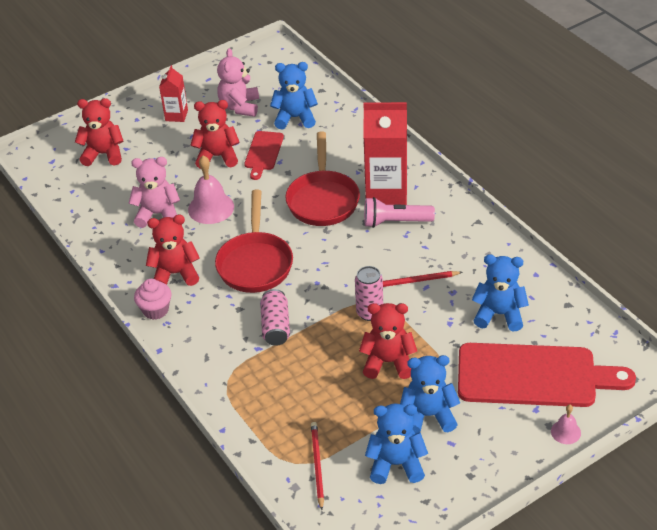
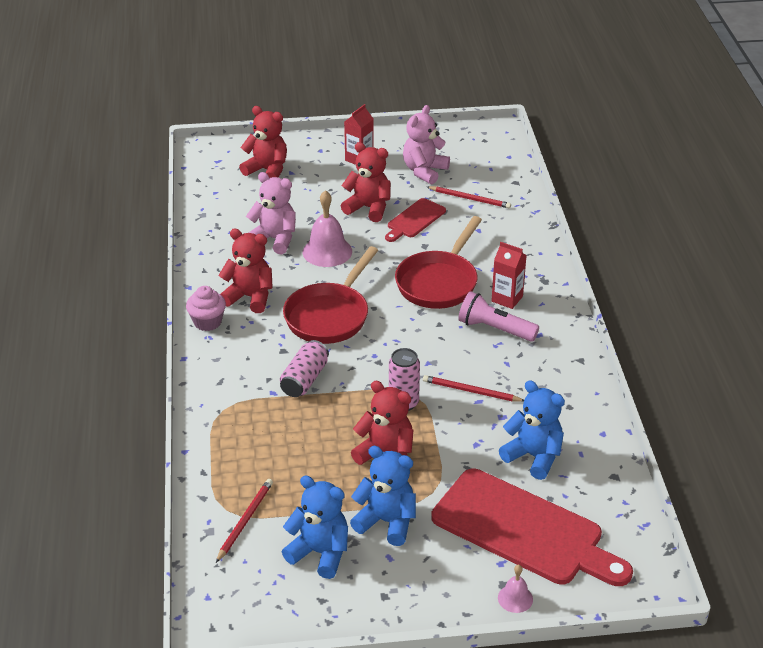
camera: 25 degrees right, 5 degrees down
blue teddy bear [270,62,318,130] -> red pencil [427,186,511,208]
red carton [363,102,407,205] -> red carton [491,242,527,309], size x0.52

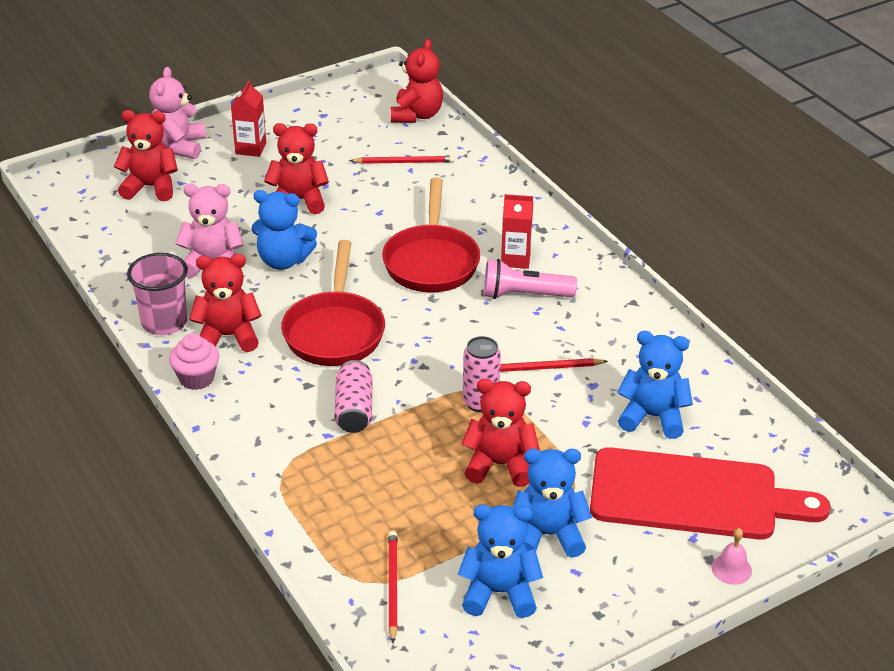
camera: 25 degrees left, 0 degrees up
pink bell [303,190,352,267] -> blue teddy bear [251,190,317,270]
red cutting board [385,198,446,242] -> none
pink teddy bear [403,105,450,184] -> pink teddy bear moved to [149,67,206,159]
none -> pink cup [127,253,188,335]
none -> red teddy bear [391,39,443,123]

